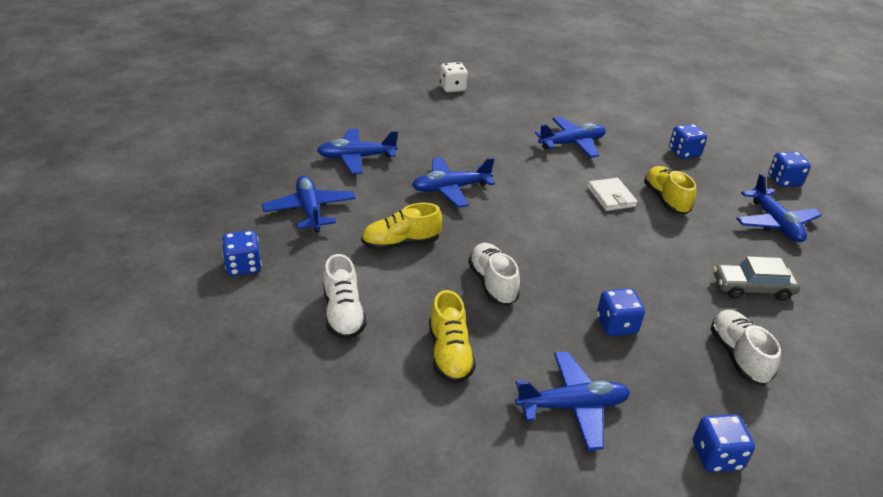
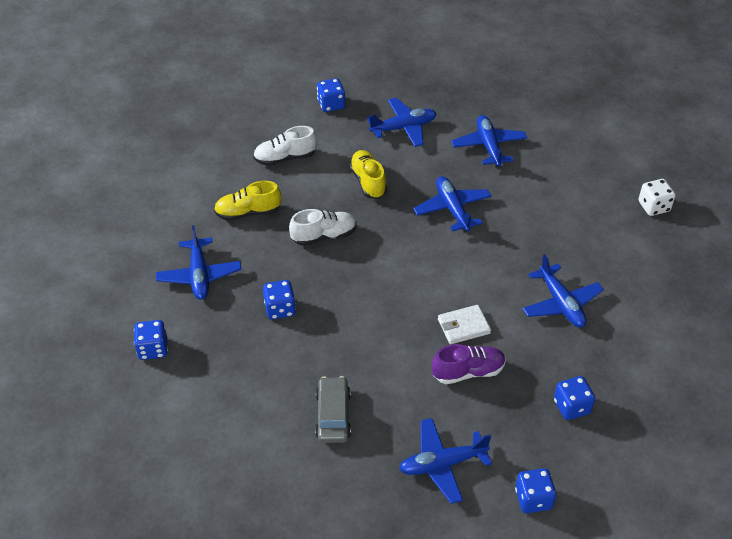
camera: 90 degrees right, 10 degrees up
yellow shoe [644,166,696,215] -> purple shoe [432,344,506,384]
white shoe [710,310,781,385] -> none

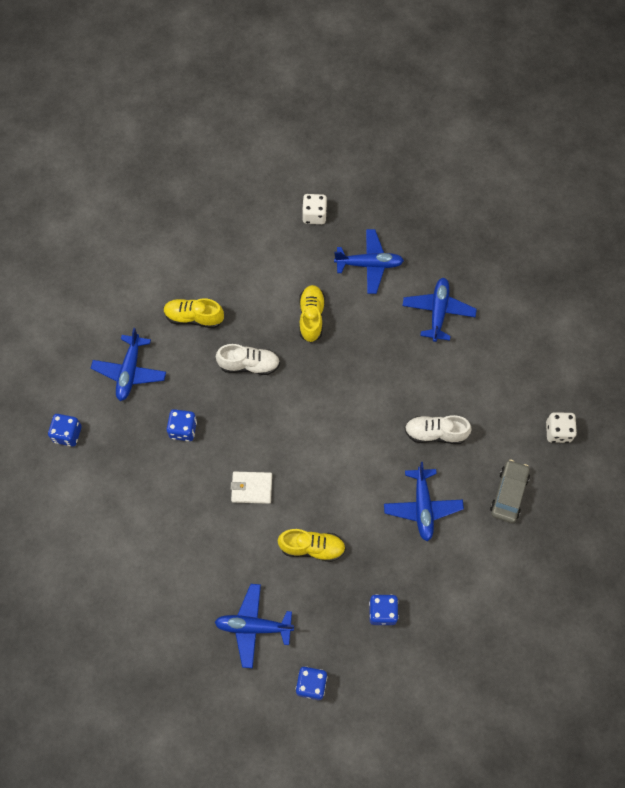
camera: 20 degrees right, 20 degrees up
white shoe [253,126,317,166] -> white shoe moved to [405,415,472,444]
grey car [315,376,351,443] -> grey car moved to [490,460,530,523]
blue dice [317,78,345,112] -> white dice [302,194,327,224]
blue plane [413,176,491,232] -> none
purple shoe [432,344,506,384] -> yellow shoe [278,529,346,562]
white wallet [438,305,491,344] -> white wallet moved to [231,471,272,504]

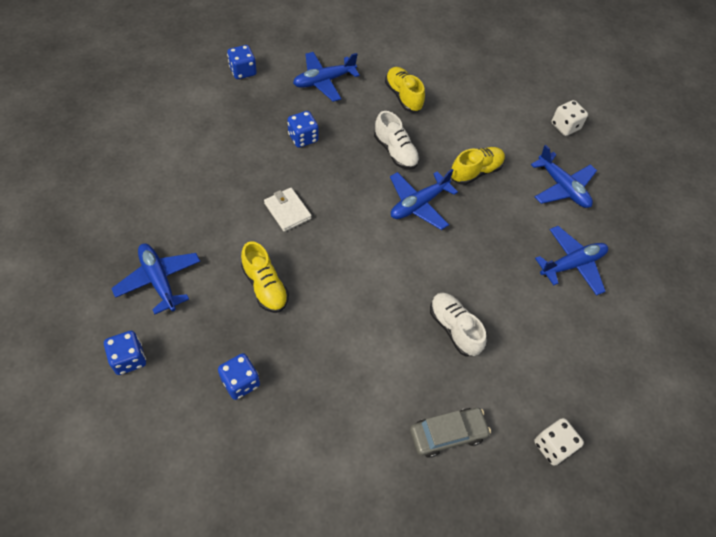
camera: 50 degrees right, 10 degrees down
blue plane [384,462,464,541] -> blue plane moved to [390,169,458,230]

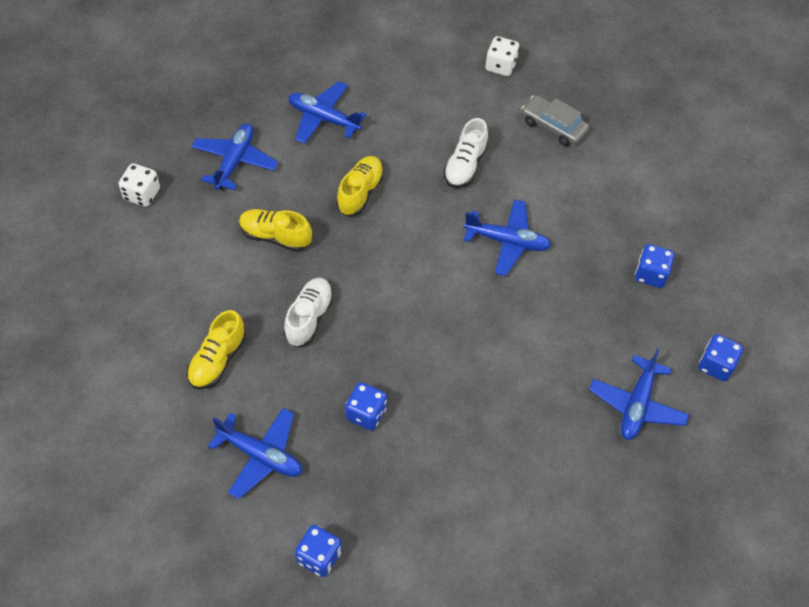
camera: 125 degrees left, 0 degrees up
yellow shoe [241,241,289,313] -> yellow shoe moved to [336,156,384,216]
white wallet [264,188,311,232] -> none
blue plane [390,169,458,230] -> blue plane moved to [464,199,551,276]

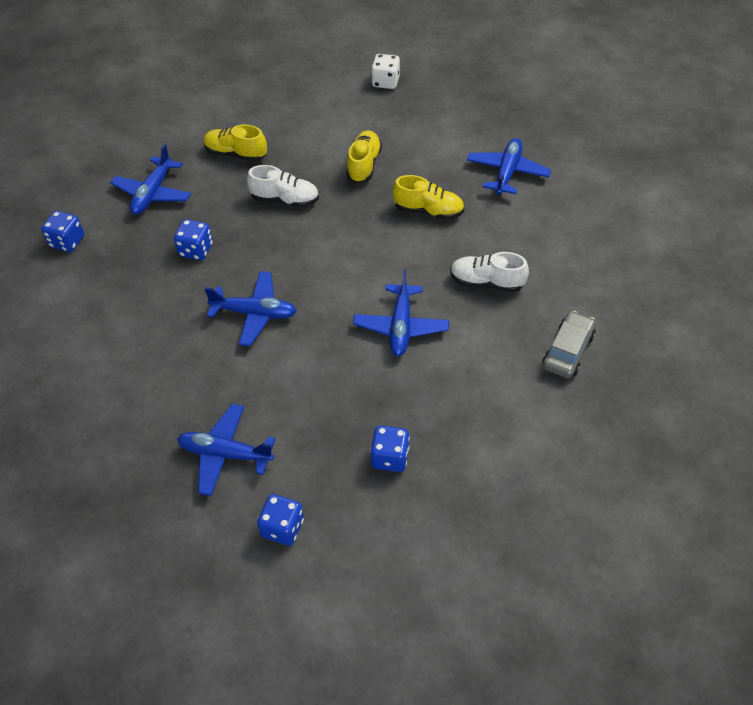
camera: 85 degrees right, 5 degrees down
blue plane [191,123,278,190] -> blue plane moved to [204,271,297,346]
white dice [485,36,519,76] -> none

